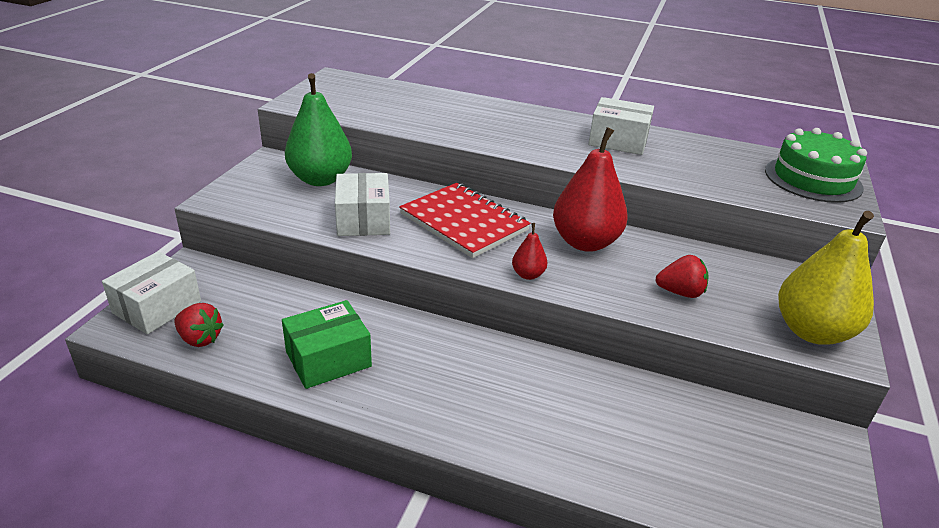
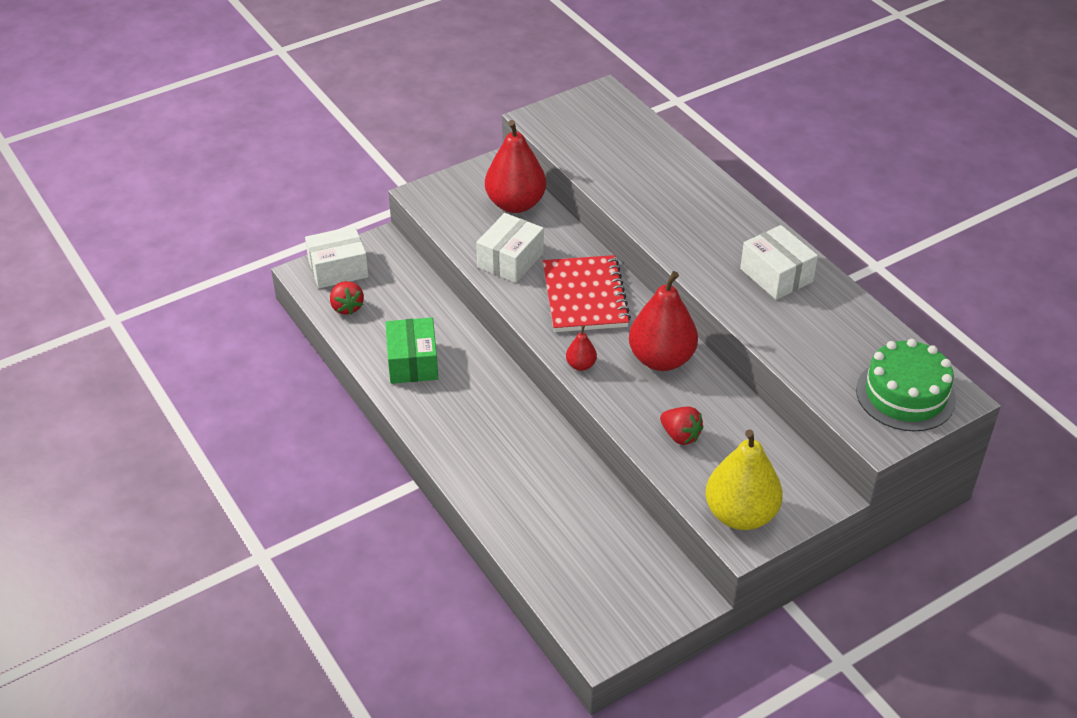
camera: 40 degrees right, 10 degrees up
green box [282,300,372,389] -> green box turned 75 degrees clockwise [385,317,438,384]
green pear [285,73,352,186] -> red pear [485,120,546,213]

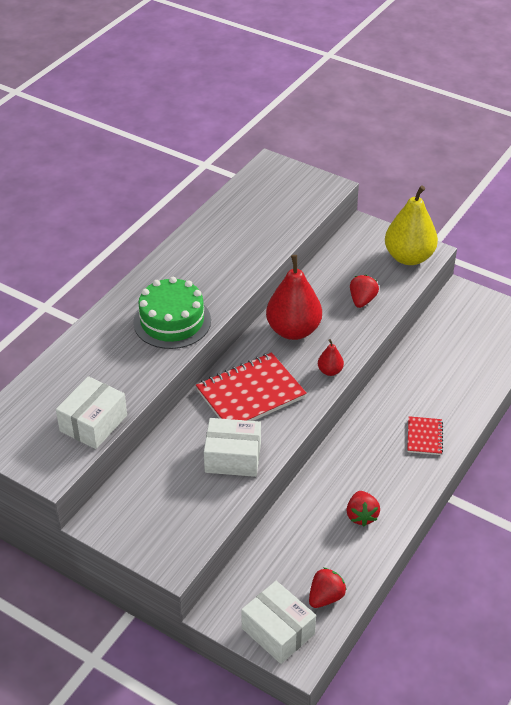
camera: 115 degrees left, 0 degrees up
green box [385,317,438,384] -> red strawberry [346,491,380,526]
red pear [485,120,546,213] -> none
white box [740,225,818,300] -> white box moved to [56,376,127,449]
green cake [856,339,956,432] -> green cake moved to [133,277,211,349]
none -> red notebook [407,416,443,455]

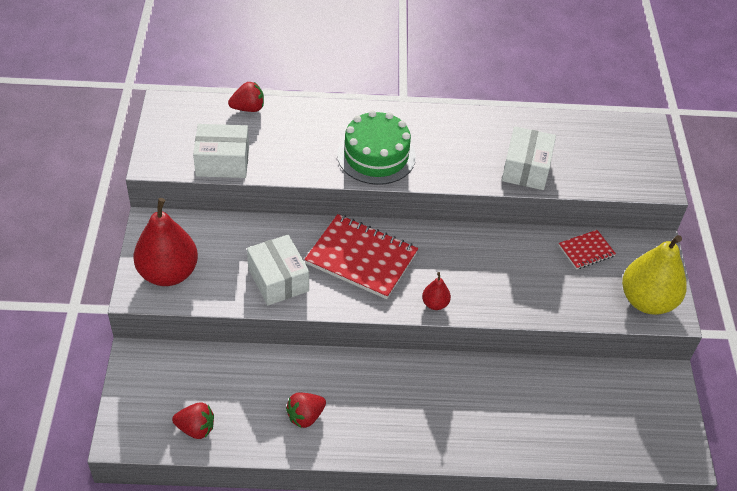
camera: 55 degrees right, 5 degrees up
white box [241,581,316,664] -> white box moved to [502,126,556,190]
red pear [266,255,322,340] -> red pear moved to [134,198,198,286]
red strawberry [350,275,379,308] -> red strawberry moved to [228,82,264,112]
red notebook [407,416,443,455] -> red notebook moved to [559,230,616,270]

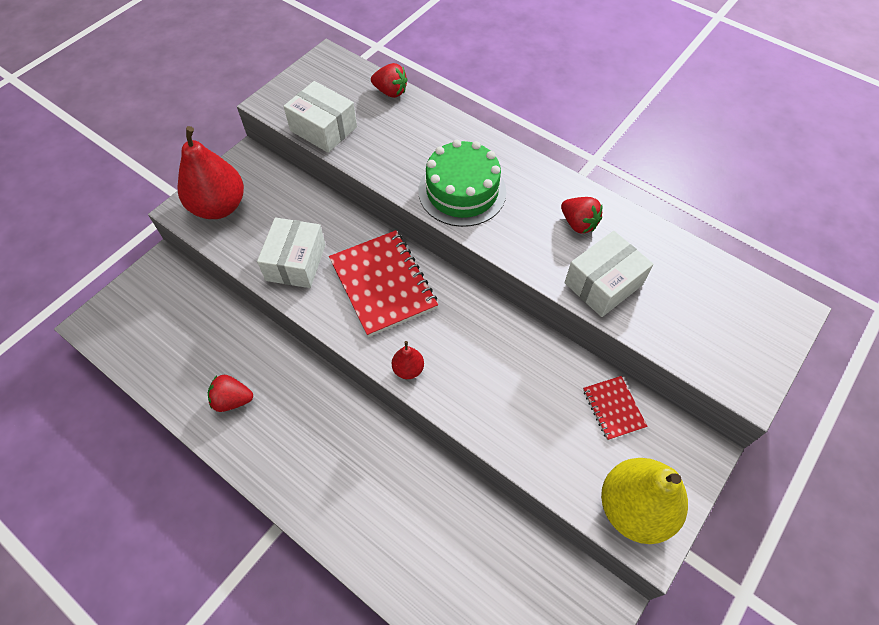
camera: 40 degrees right, 10 degrees up
red strawberry [172,402,214,439] -> red strawberry moved to [561,197,602,234]
red notebook [559,230,616,270] -> red notebook turned 60 degrees clockwise [583,376,647,440]

